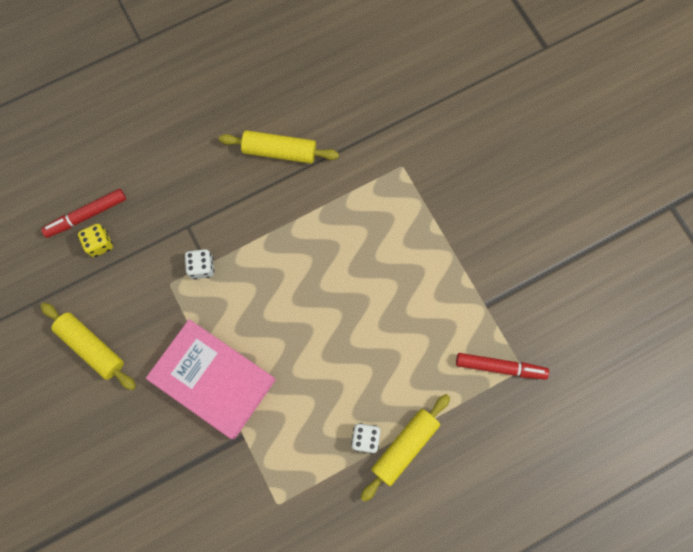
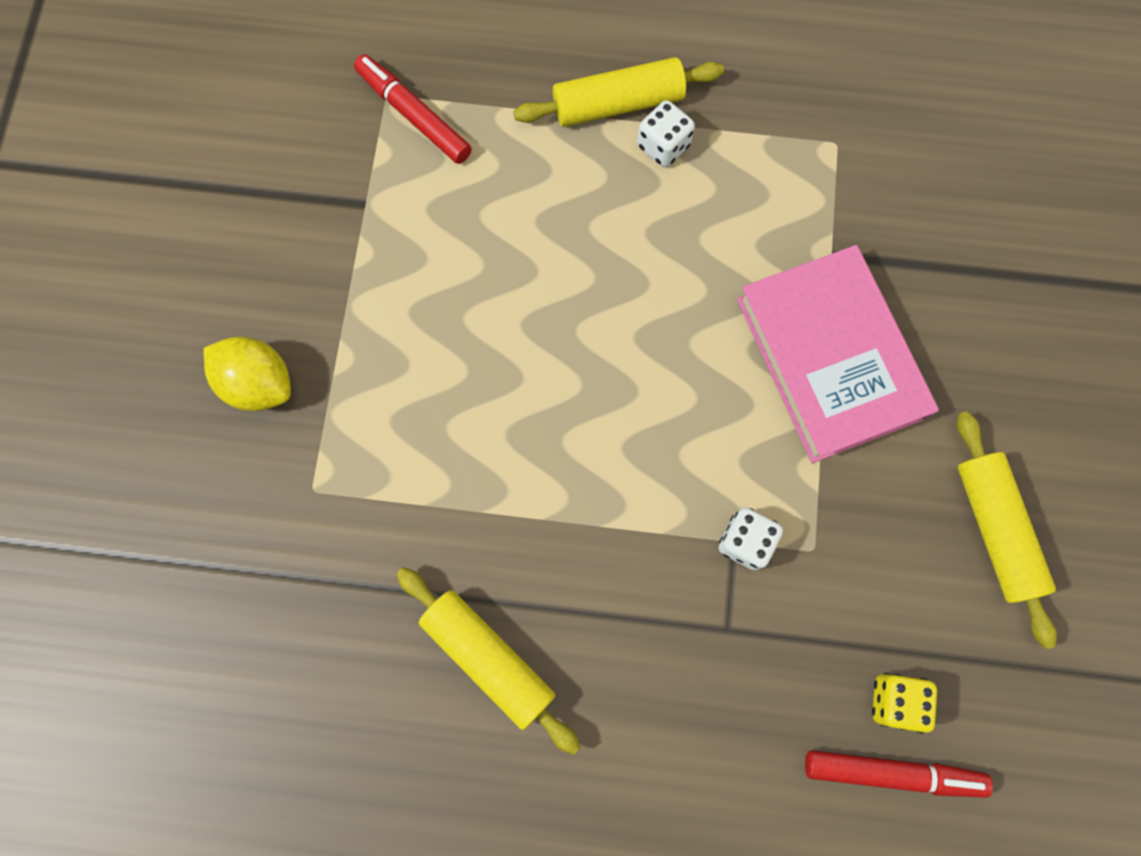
camera: 145 degrees left, 0 degrees up
none -> yellow lemon [204,337,291,411]

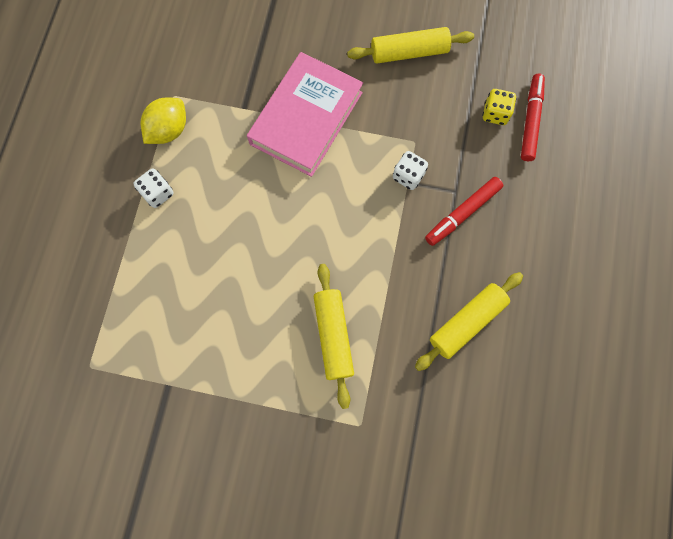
camera: 85 degrees left, 0 degrees up
yellow lemon [204,337,291,411] -> yellow lemon moved to [141,98,186,144]
red marker [354,54,472,164] -> red marker moved to [425,177,503,246]
yellow rolling pin [513,57,724,127] -> yellow rolling pin moved to [314,264,354,409]
pink book [737,245,939,463] -> pink book turned 45 degrees counterclockwise [247,52,363,177]

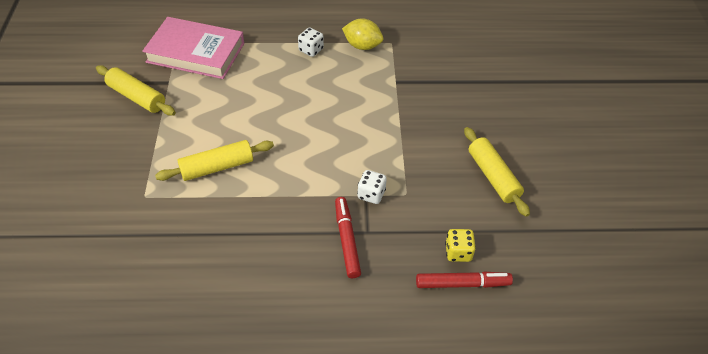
camera: 75 degrees right, 25 degrees down
pink book [247,52,363,177] -> pink book moved to [142,17,244,79]
yellow rolling pin [415,272,523,371] -> yellow rolling pin moved to [96,65,176,116]
red marker [425,177,503,246] -> red marker turned 45 degrees clockwise [335,197,361,278]

